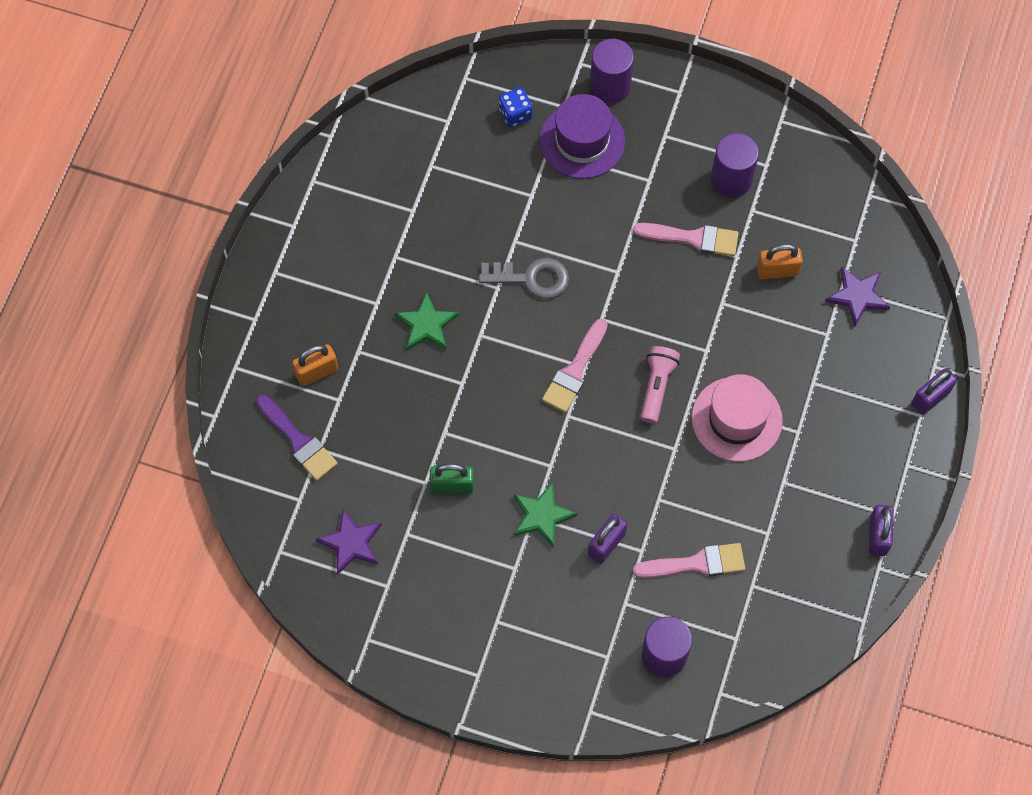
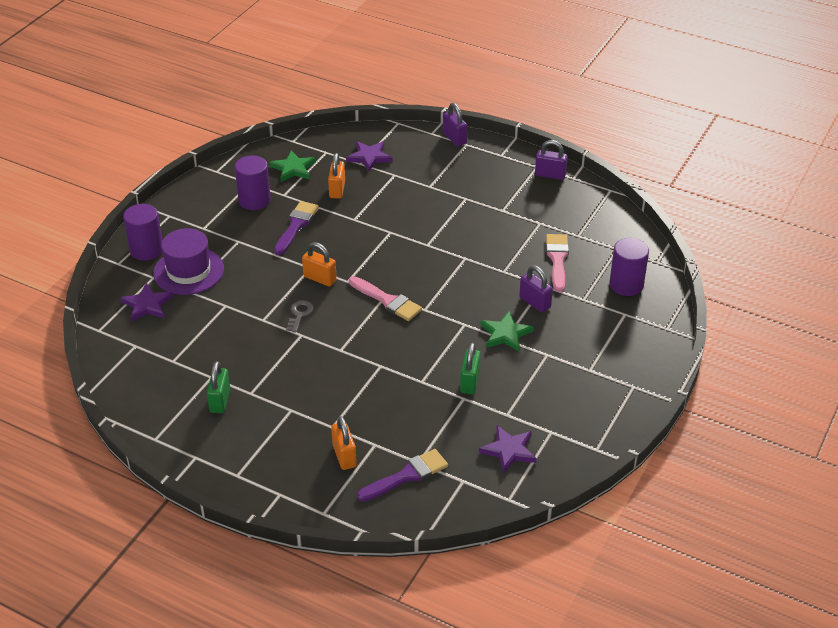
camera: 80 degrees left, 25 degrees down
green star [394,291,459,350] -> green star moved to [269,150,316,182]
grey key [479,258,569,299] -> grey key [286,300,314,332], size x0.61
blue dice [499,87,533,127] -> purple star [120,282,174,322]
pink brush [633,223,739,256] -> purple brush [274,201,319,255]
pink flashlight [640,346,680,423] -> none
pink hat [692,374,783,462] -> none
none -> green padlock [207,361,230,413]
none -> orange padlock [302,242,337,286]

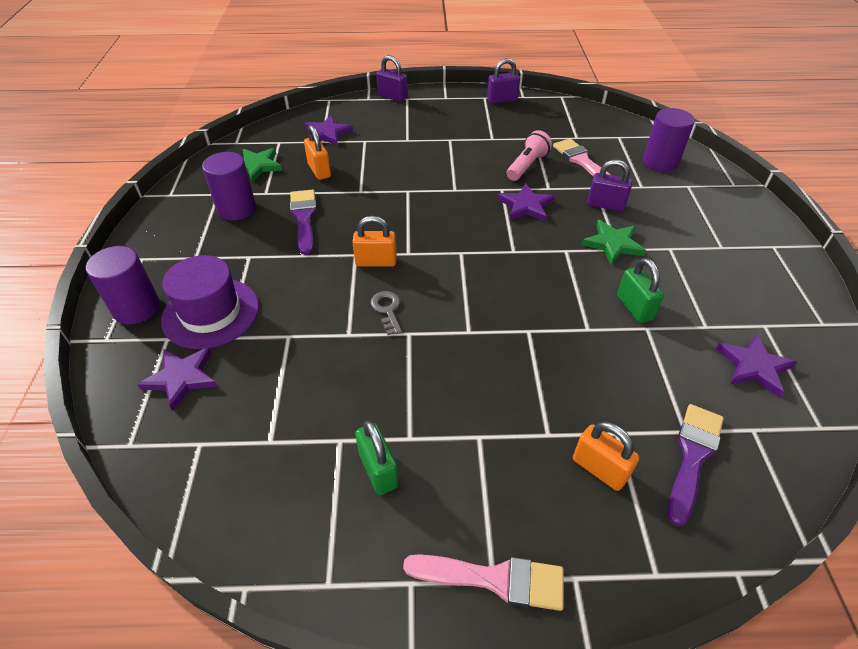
camera: 30 degrees left, 5 degrees up
pink brush [349,276,422,321] -> pink brush moved to [403,554,564,611]
none -> purple star [497,183,555,222]
none -> pink flashlight [507,130,552,181]

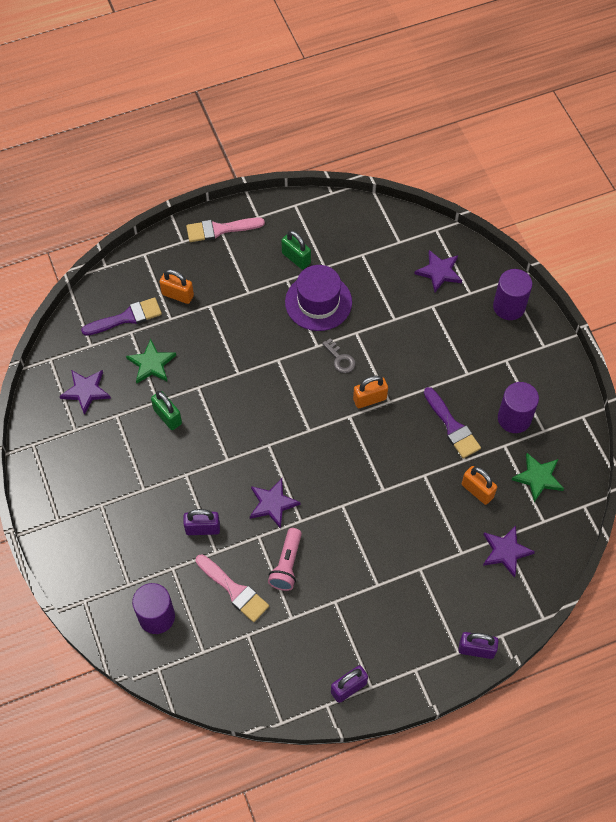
camera: 160 degrees right, 15 degrees up
purple hat [161,255,259,349] -> purple hat moved to [285,265,352,331]
green star [582,220,646,265] -> green star moved to [126,339,176,383]
purple brush [667,404,724,526] -> purple brush turned 120 degrees counterclockwise [81,298,162,336]

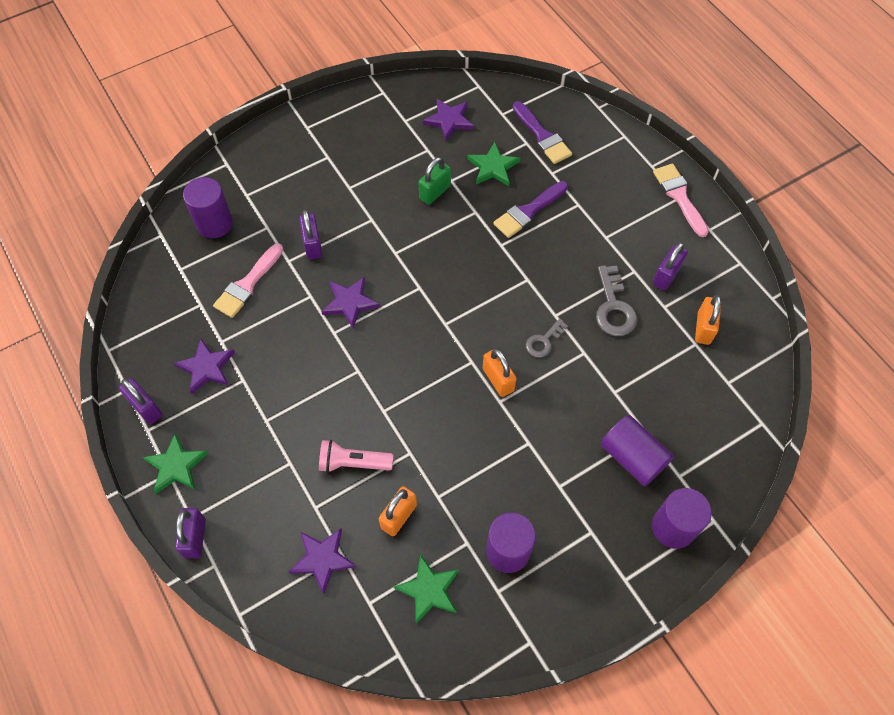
camera: 80 degrees right, 0 degrees up
orange padlock [160,269,194,304] -> orange padlock moved to [695,295,721,345]
pink flashlight [268,528,302,591] -> pink flashlight moved to [319,440,393,473]
green padlock [281,231,311,270] -> purple padlock [653,242,688,291]
purple hat [285,265,352,331] -> grey key [596,265,638,336]
purple star [414,250,462,292] -> purple star moved to [174,338,235,394]
purple brush [424,387,481,458] -> purple brush moved to [493,181,568,238]
none -> green star [143,433,208,494]
none -> purple cylinder [600,415,674,486]

